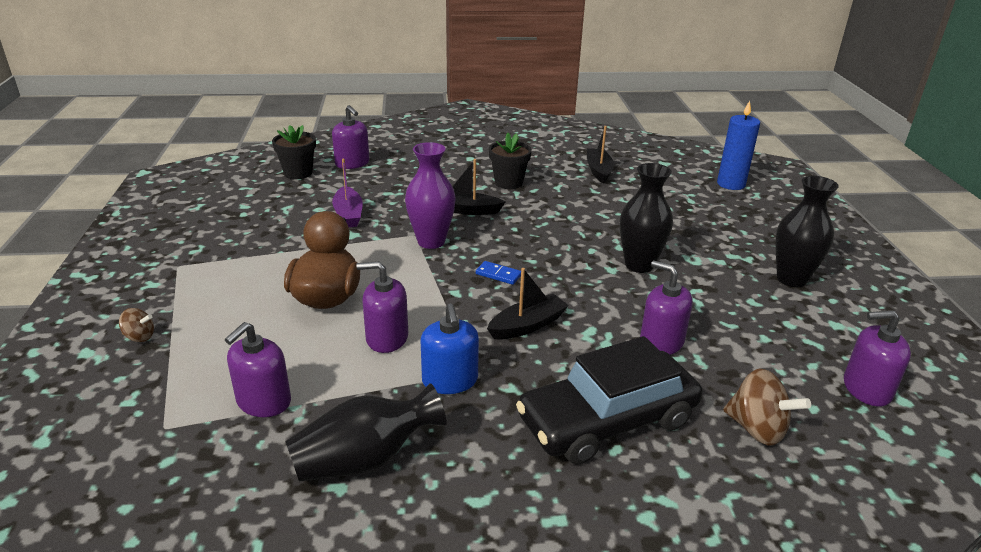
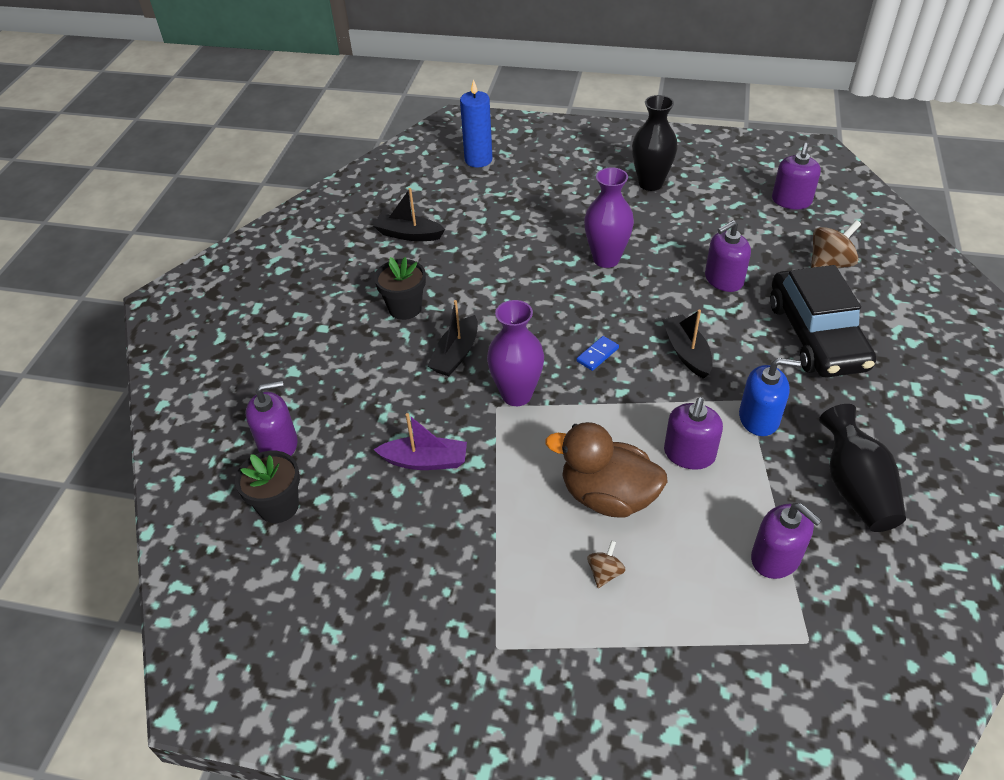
camera: 70 degrees left, 15 degrees up
brown spinning top [119,308,154,342] -> brown spinning top moved to [587,540,625,588]
black vase [620,163,673,273] -> purple vase [584,167,634,268]

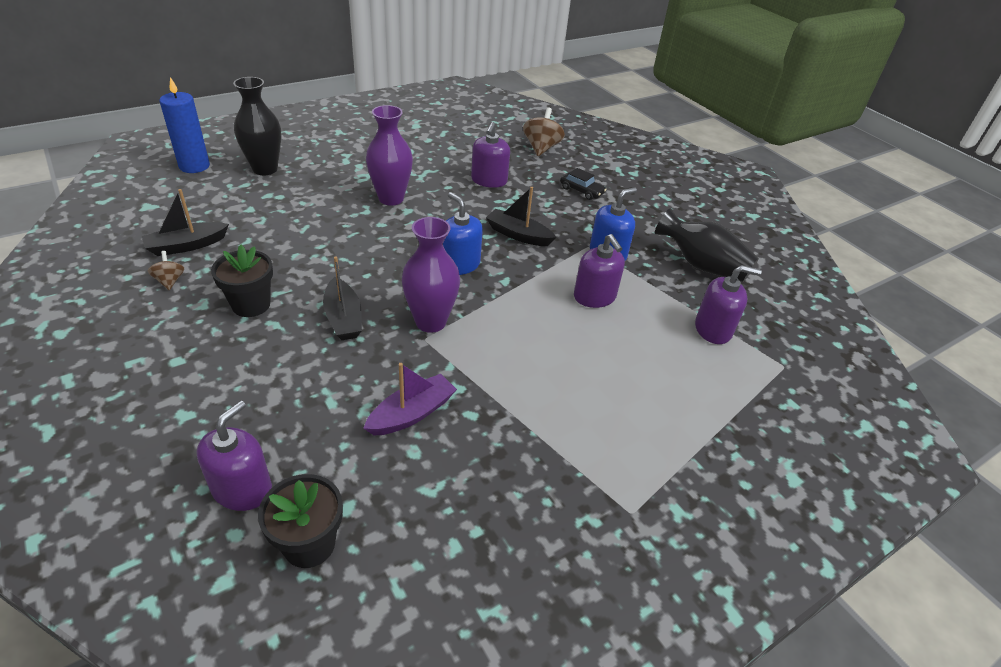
camera: 50 degrees left, 5 degrees down
brown duck [546,422,668,518] -> none
blue domino [576,336,619,371] -> blue soap dispenser [443,192,483,275]
brown spinning top [587,540,625,588] -> brown spinning top moved to [148,251,184,290]
black vase [632,95,678,191] -> black vase moved to [233,77,281,175]
black car [770,265,876,377] -> black car [560,168,607,200], size x0.41
purple soap dispenser [772,143,821,209] -> none

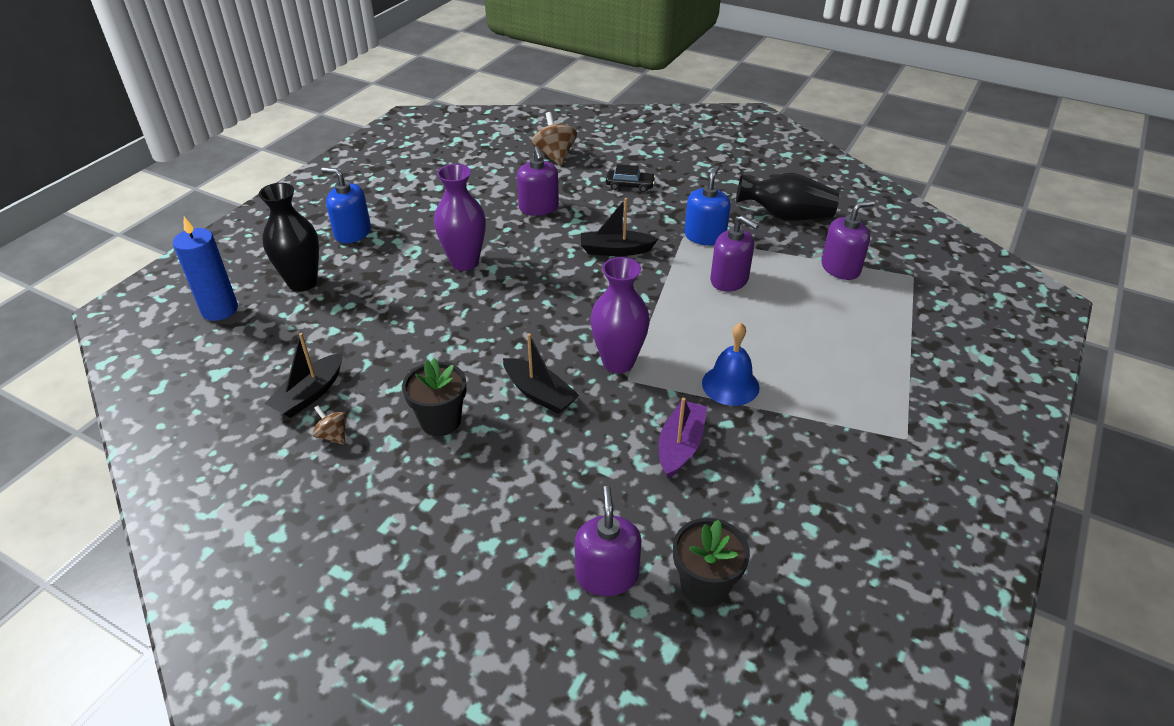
camera: 25 degrees left, 0 degrees up
blue soap dispenser [443,192,483,275] -> blue soap dispenser moved to [321,167,371,243]
none -> blue bell [702,323,760,406]

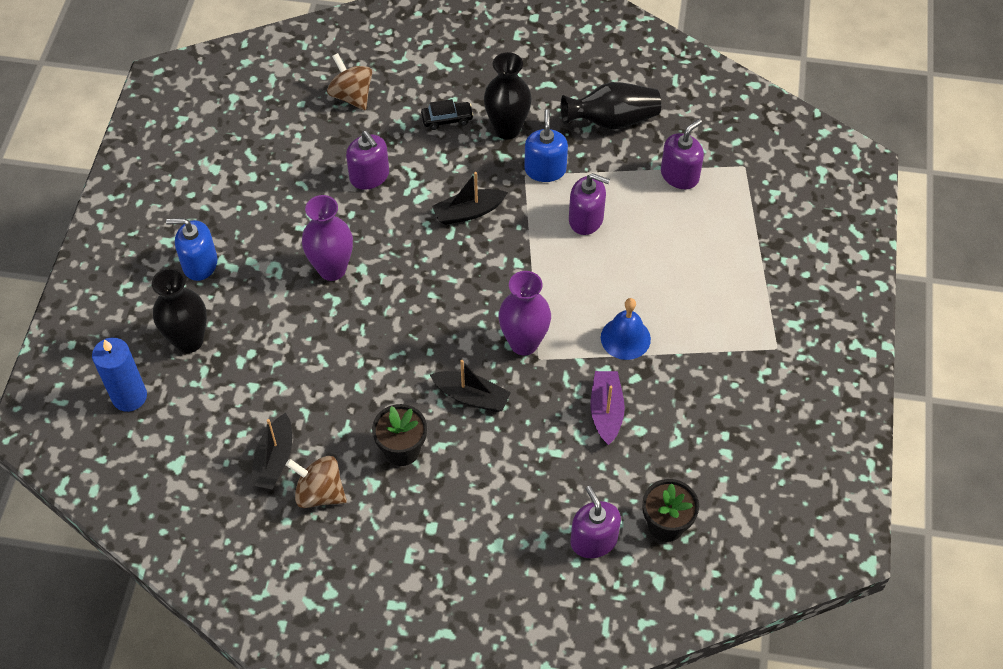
camera: 20 degrees left, 15 degrees up
brown spinning top [313,405,347,445] -> brown spinning top [286,456,347,508], size x1.79
none -> black vase [484,52,532,140]

